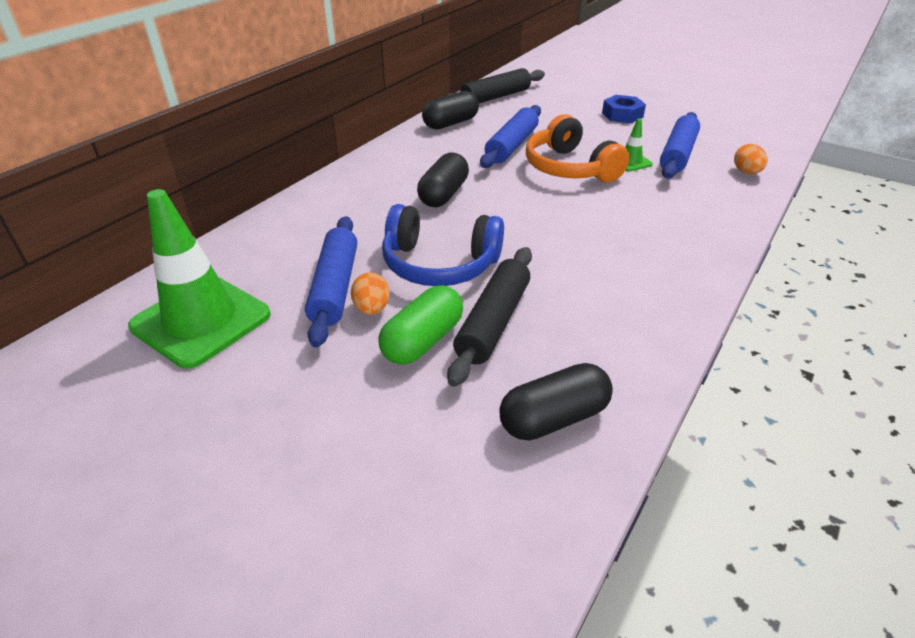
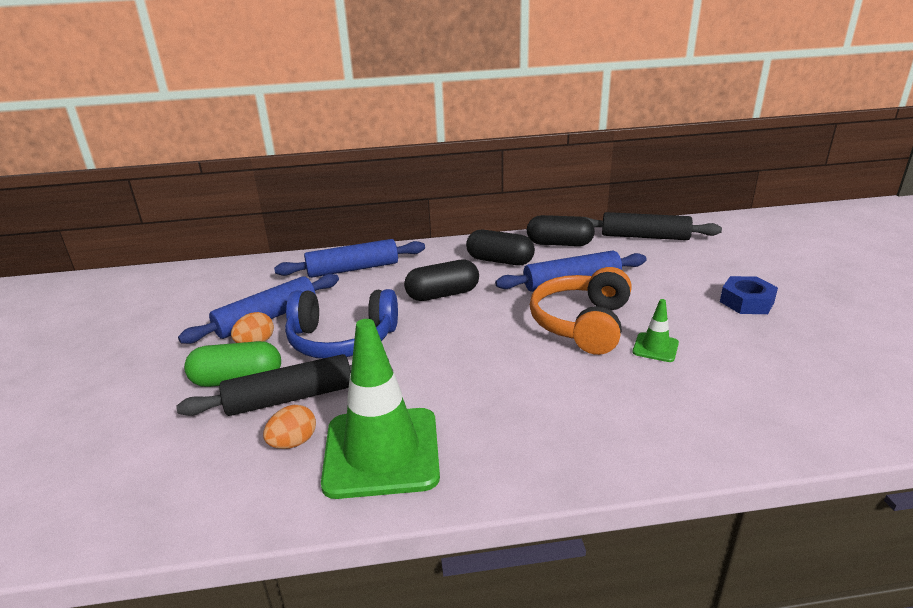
camera: 50 degrees right, 10 degrees down
green traffic cone [128,189,271,369] -> green traffic cone moved to [321,319,440,499]
blue headphones [382,204,504,286] -> blue headphones turned 60 degrees counterclockwise [285,289,398,359]
black capsule [499,363,613,441] -> black capsule moved to [466,230,535,265]
blue rolling pin [660,112,700,178] -> blue rolling pin moved to [274,239,425,278]
orange egg [734,144,767,174] -> orange egg moved to [263,405,316,449]

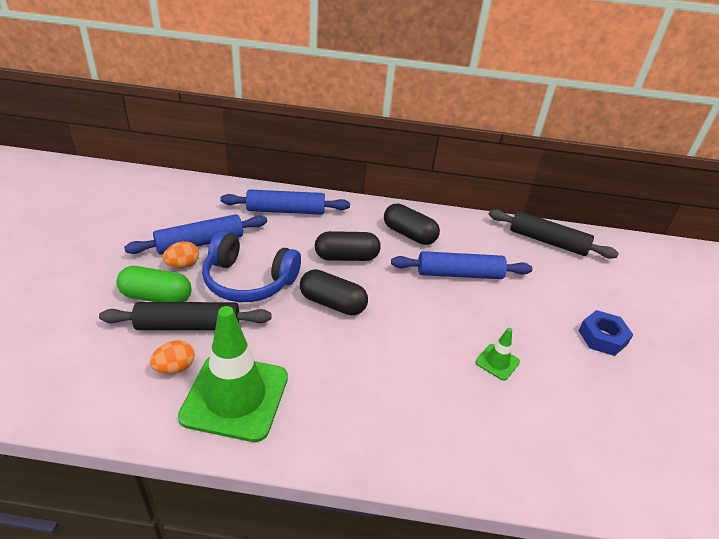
camera: 10 degrees right, 10 degrees up
black capsule [527,215,595,246] -> black capsule moved to [300,269,368,315]
orange headphones [530,267,632,355] -> none

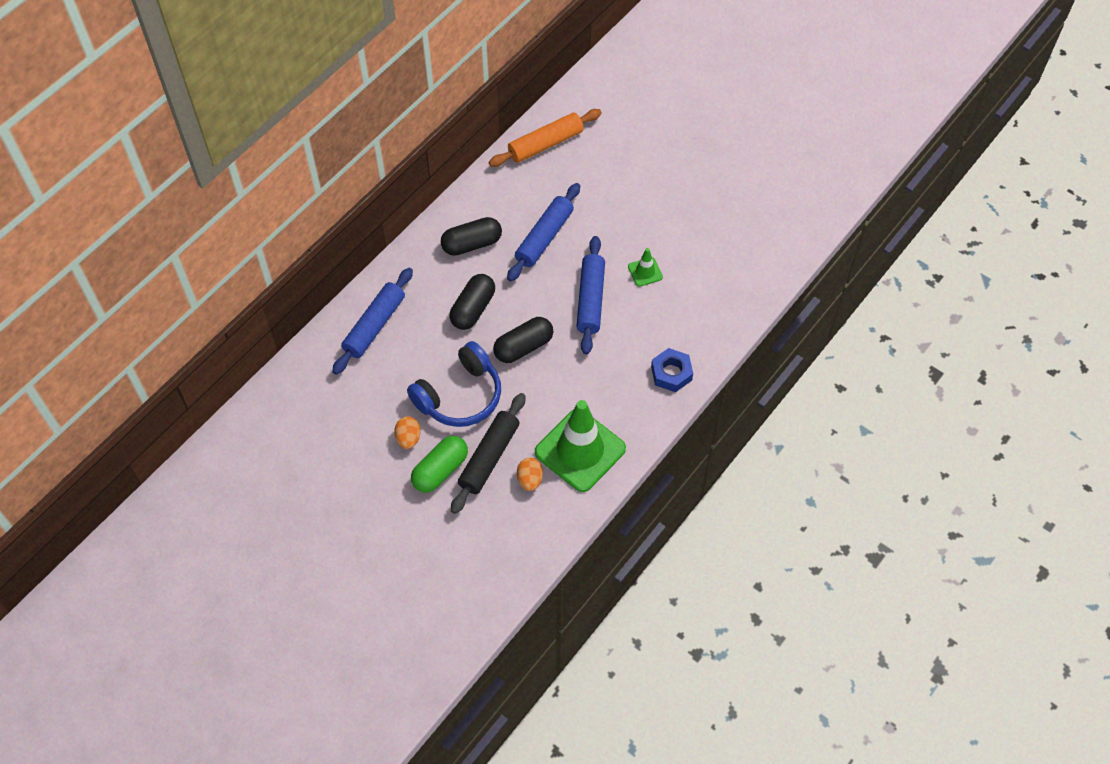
camera: 55 degrees left, 20 degrees up
blue rolling pin [124,214,267,254] -> blue rolling pin moved to [576,236,605,354]
black rolling pin [488,209,619,259] -> orange rolling pin [489,109,602,167]
blue nut [578,310,633,356] -> blue nut moved to [651,348,693,392]

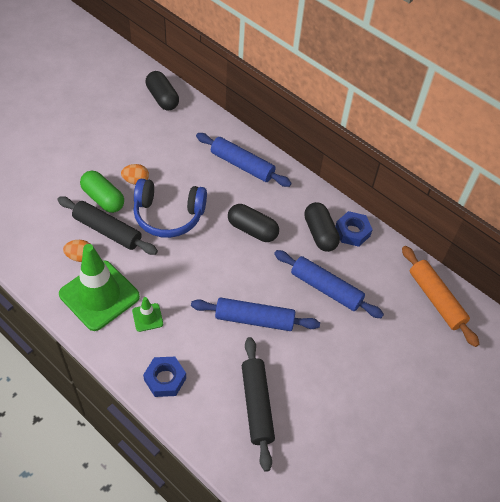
camera: 90 degrees right, 5 degrees down
blue headphones [407,341,501,427] -> blue headphones turned 45 degrees counterclockwise [133,179,207,238]
black capsule [493,317,553,363] -> black capsule moved to [145,71,179,111]
green traffic cone [628,248,663,287] -> green traffic cone moved to [132,297,163,332]
none -> black rolling pin [242,337,275,472]
none -> blue nut [335,211,373,247]

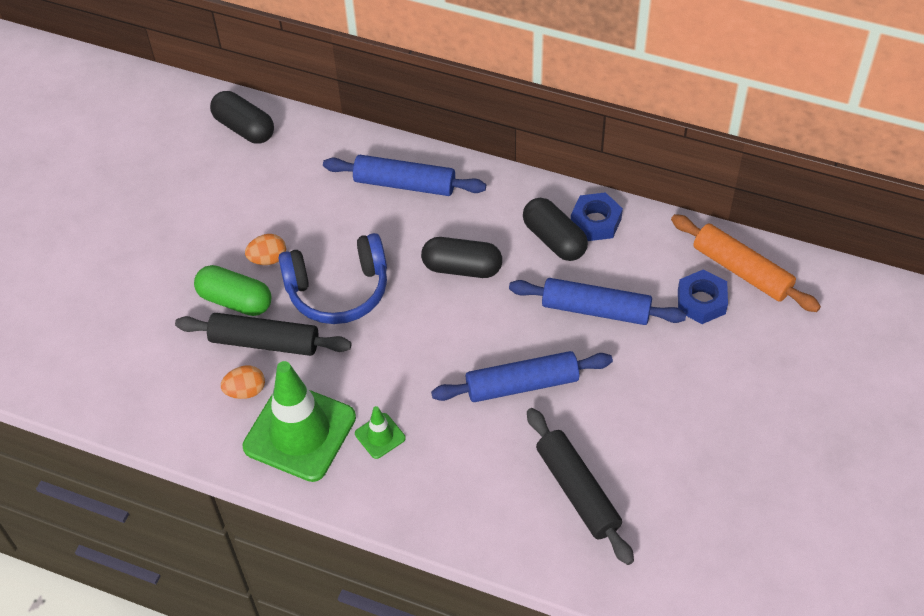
camera: 15 degrees left, 0 degrees up
blue nut [143,357,186,397] -> blue nut moved to [678,270,728,324]

